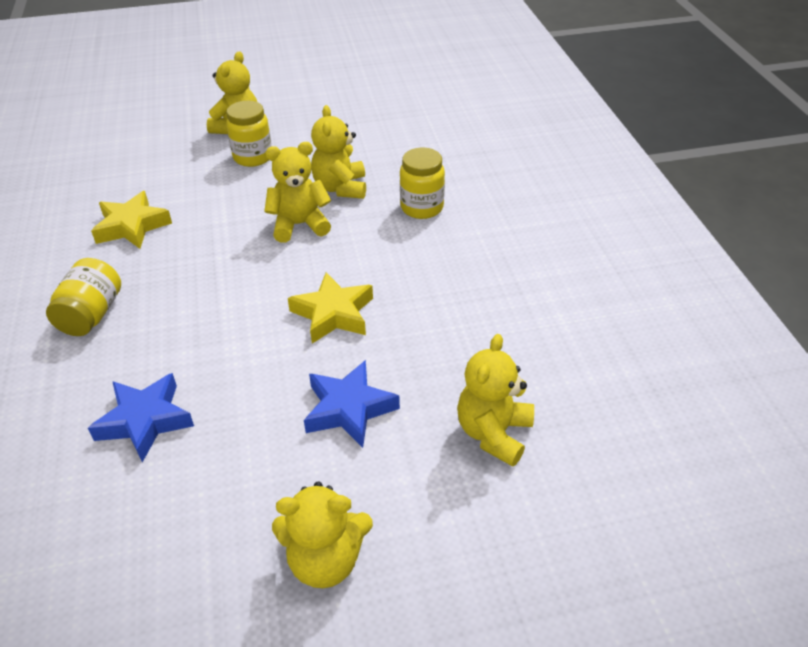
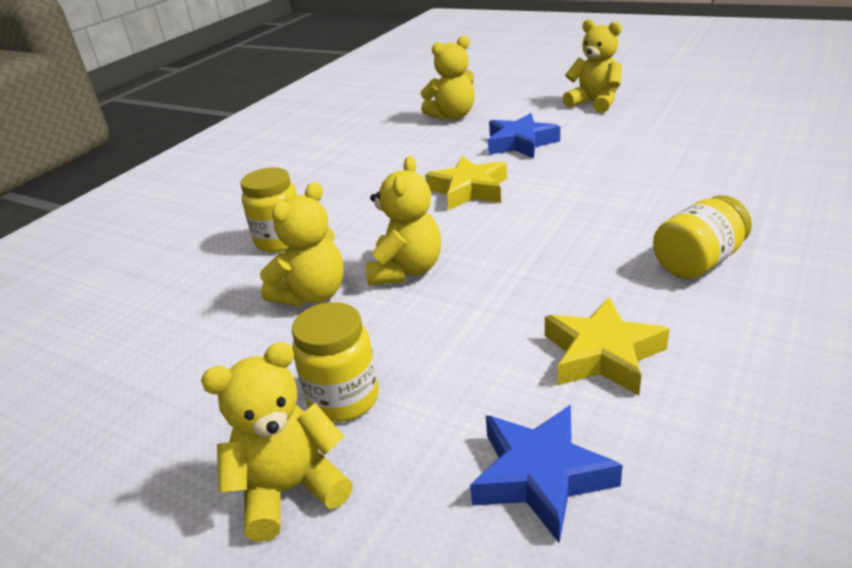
camera: 135 degrees left, 10 degrees down
blue star [88,373,194,463] -> blue star moved to [470,405,623,543]
yellow teddy bear [264,142,331,242] -> yellow teddy bear turned 105 degrees counterclockwise [366,156,441,285]

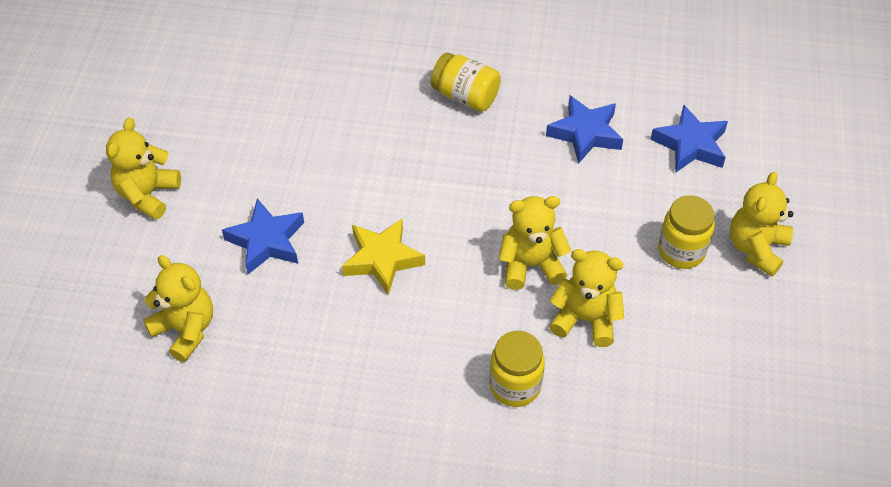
camera: 115 degrees left, 20 degrees up
yellow teddy bear [201,342,352,542] -> yellow teddy bear turned 75 degrees clockwise [730,171,793,277]
yellow star [545,297,669,396] -> blue star [546,96,623,164]

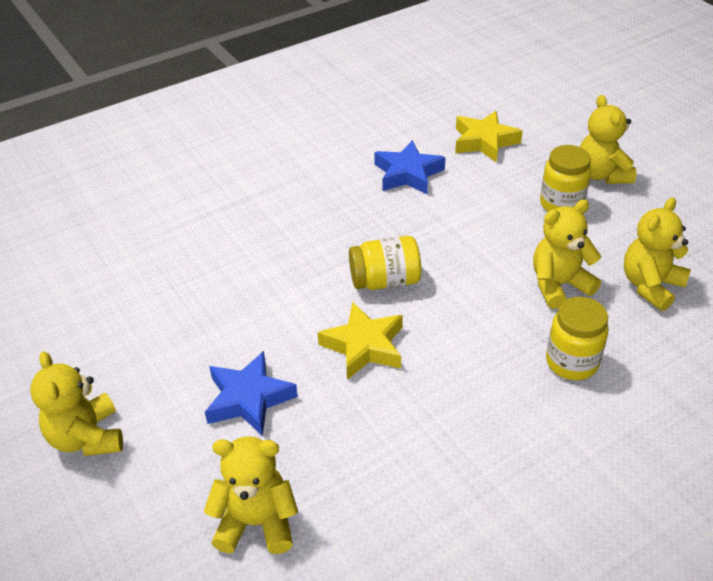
camera: 40 degrees left, 10 degrees down
yellow jar [431,52,501,112] -> yellow jar moved to [349,236,421,290]
yellow teddy bear [498,196,571,290] -> yellow teddy bear moved to [624,197,691,311]
blue star [650,105,728,172] -> yellow star [455,111,523,163]

